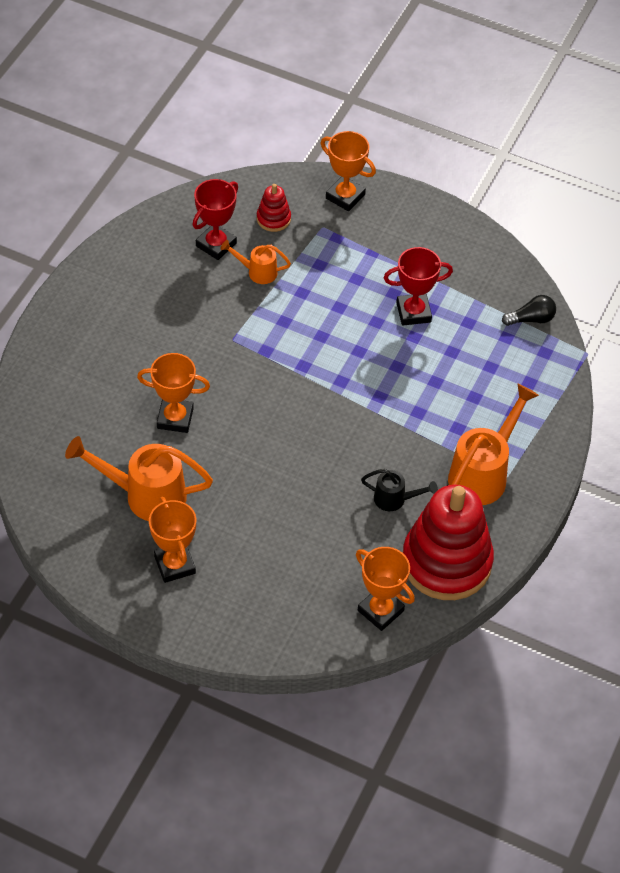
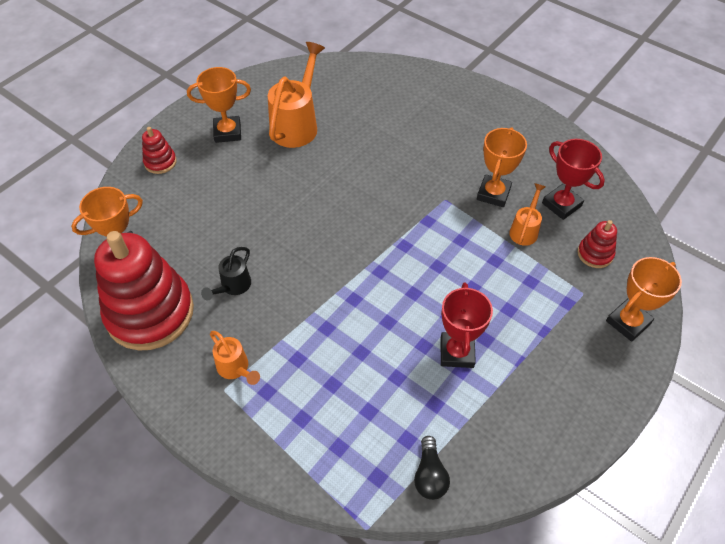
camera: 105 degrees right, 0 degrees up
orange trophy [137,353,210,433] -> orange trophy moved to [477,127,527,207]
orange watering can [448,384,539,505] -> orange watering can [210,331,260,385], size x0.53
none -> red stacking toy [142,127,177,174]

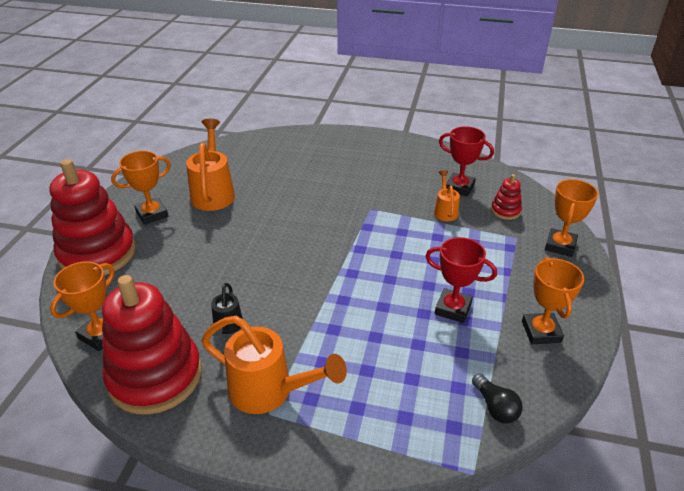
camera: 25 degrees left, 15 degrees down
red stacking toy [142,127,177,174] -> red stacking toy [49,159,136,275], size x2.32
orange watering can [210,331,260,385] -> orange watering can [201,316,347,414], size x1.88
red trophy [441,283,493,368] -> red trophy turned 45 degrees counterclockwise [425,237,497,323]
orange trophy [477,127,527,207] -> orange trophy moved to [522,257,584,344]

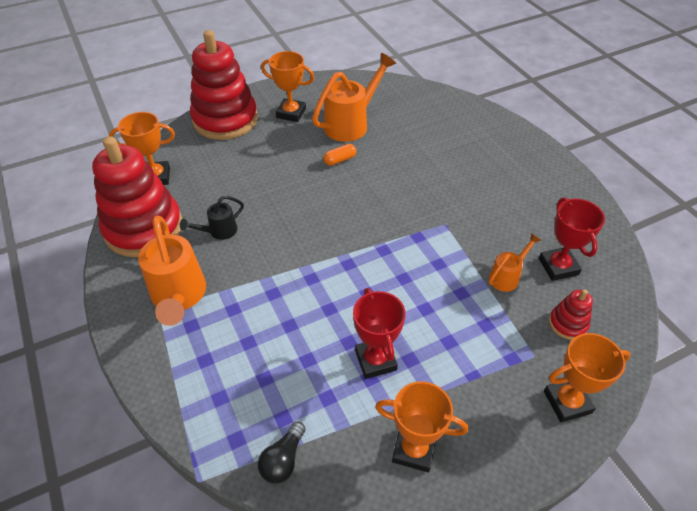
camera: 50 degrees right, 10 degrees up
orange trophy [522,257,584,344] -> orange trophy turned 60 degrees clockwise [375,381,468,472]
none -> orange capsule [323,144,356,166]

